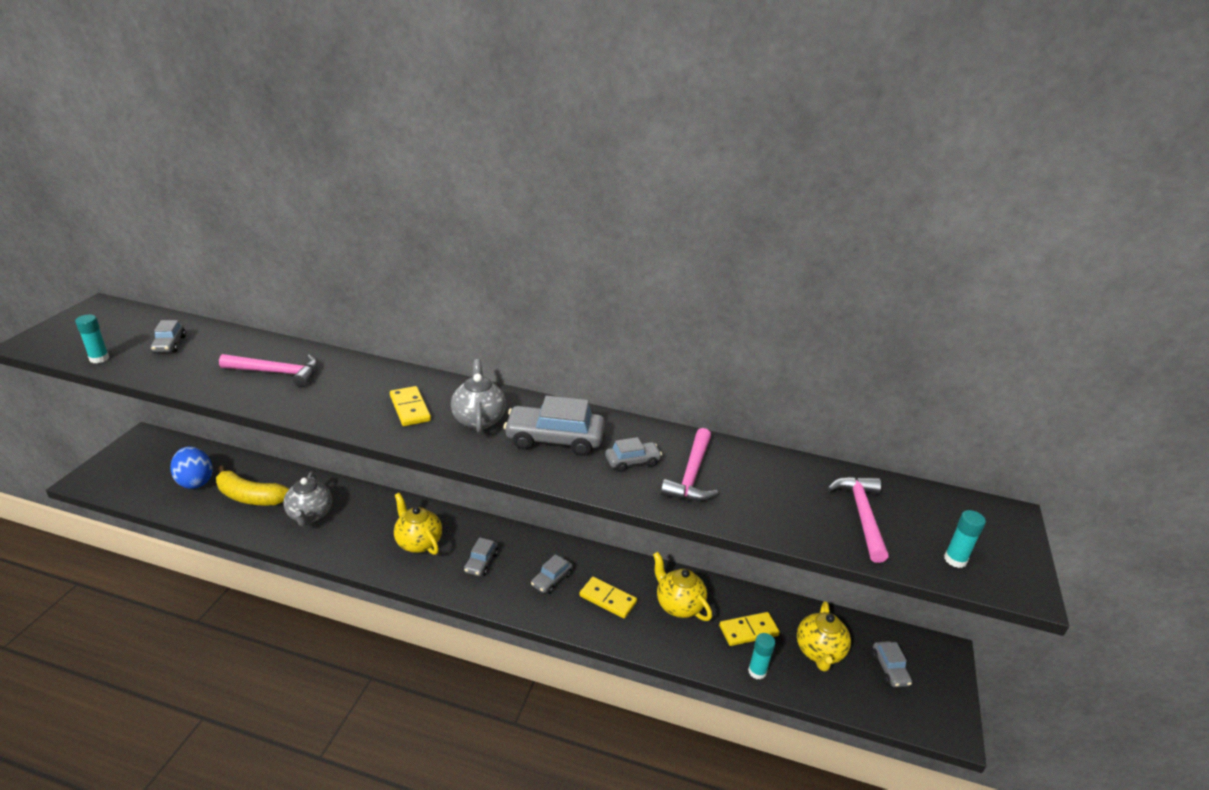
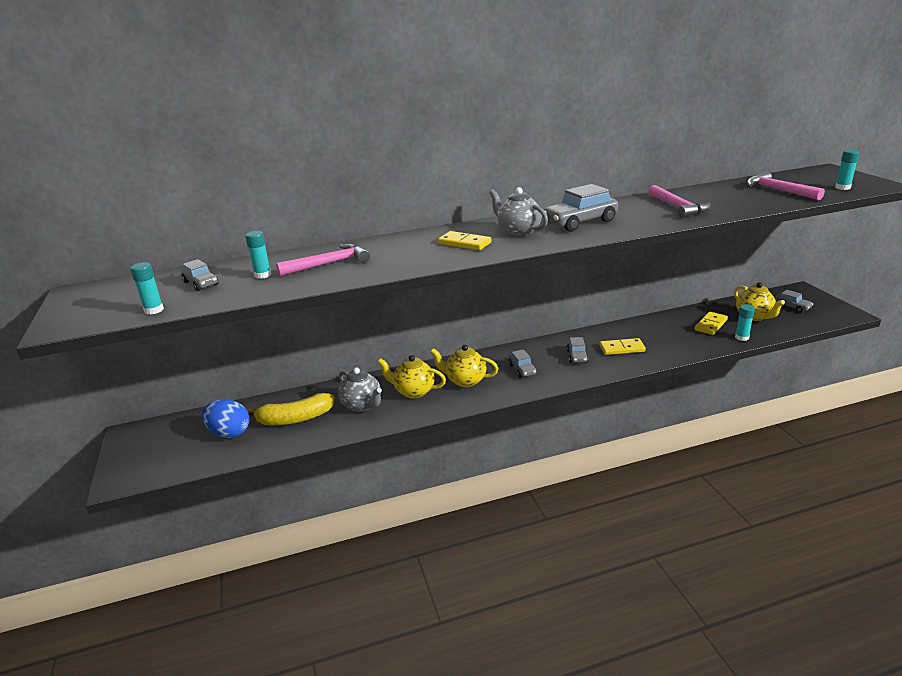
camera: 30 degrees left, 5 degrees down
grey car [605,437,662,472] -> none
yellow teapot [653,552,712,621] -> yellow teapot moved to [378,355,446,398]
none -> turquoise glue stick [245,231,271,279]

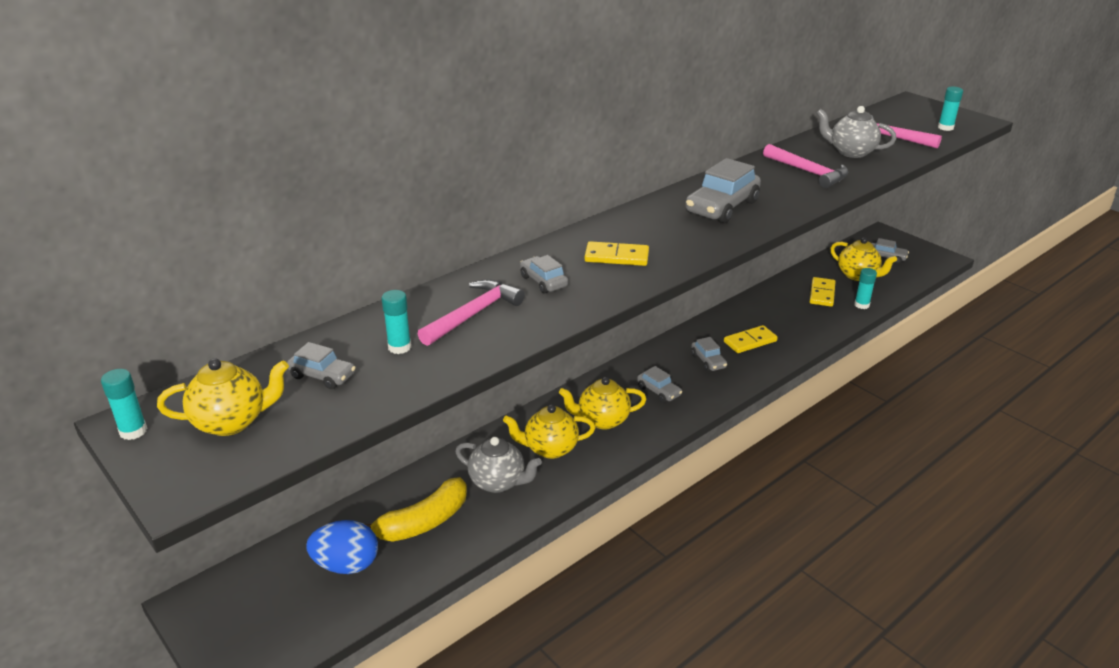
camera: 25 degrees left, 5 degrees up
turquoise glue stick [130,262,164,315] -> turquoise glue stick moved to [101,369,147,440]
grey teapot [489,187,548,237] -> grey teapot moved to [816,106,896,158]
none -> yellow teapot [157,358,289,436]
none -> grey car [520,255,568,294]

